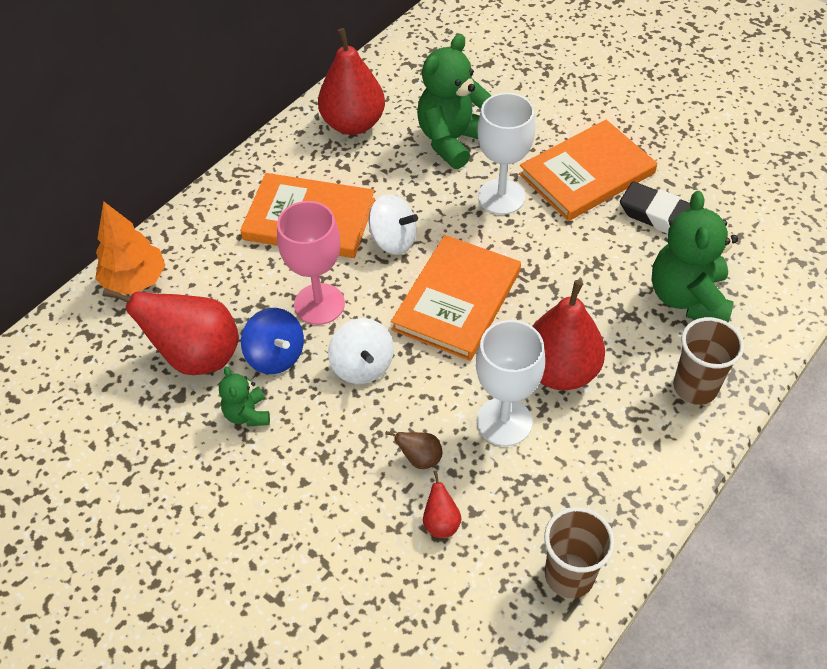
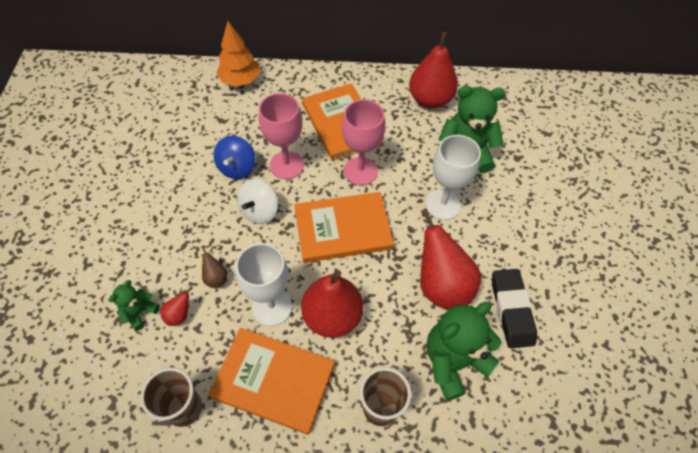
camera: 50 degrees right, 5 degrees up
red pear [103,288,239,375] -> red pear moved to [420,208,481,310]
green teddy bear [219,366,270,427] -> green teddy bear moved to [109,280,160,331]
white spinning top [369,194,418,255] -> pink goblet [342,100,385,185]
orange book [519,120,657,221] -> orange book moved to [208,328,335,435]

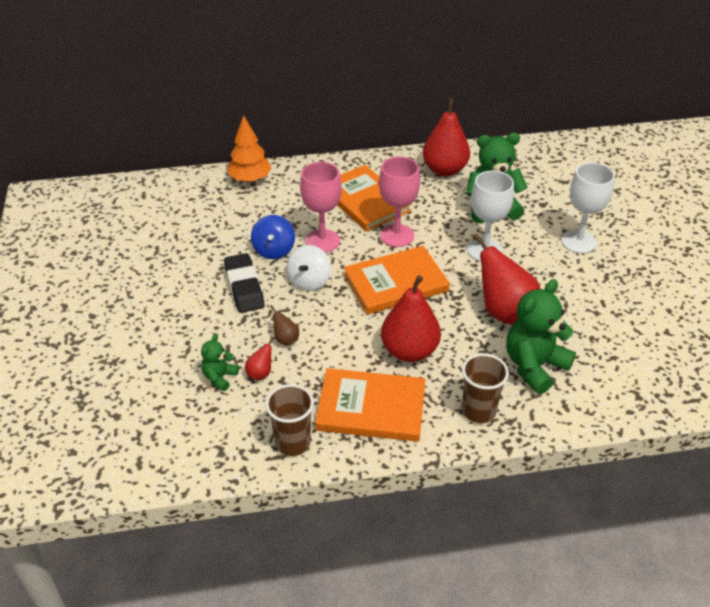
camera: 10 degrees left, 15 degrees down
white goblet [236,243,292,326] -> white goblet moved to [561,162,615,253]
black eraser [492,269,537,348] -> black eraser moved to [224,253,265,313]

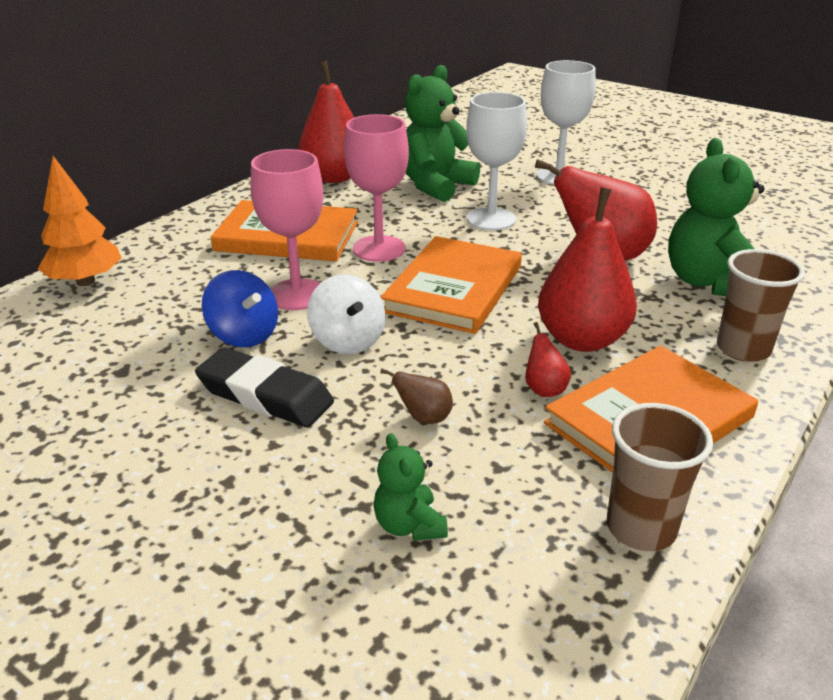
camera: 45 degrees left, 10 degrees down
red pear [245,337,274,380] -> red pear moved to [525,322,571,397]

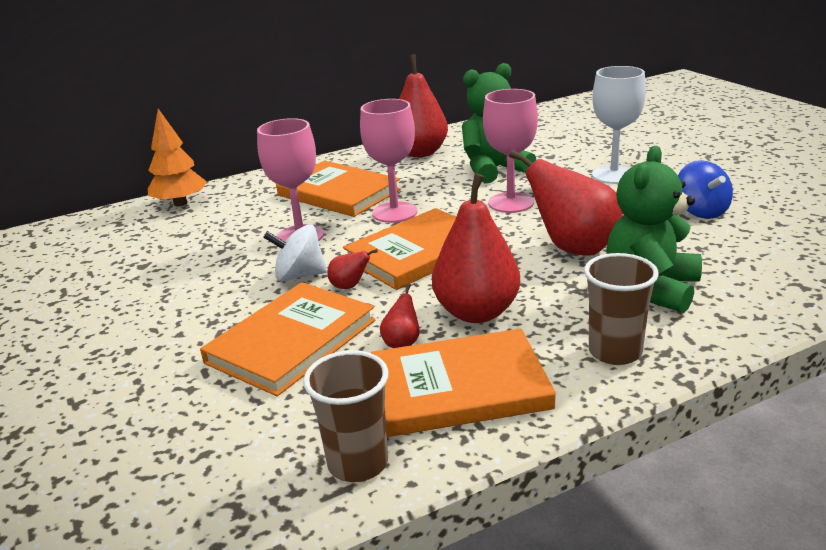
camera: 30 degrees right, 5 degrees down
black eraser [195,347,334,427] -> none
blue spinning top [202,270,278,348] -> blue spinning top moved to [678,160,733,219]
white spinning top [307,274,385,354] -> white spinning top turned 90 degrees clockwise [263,224,327,282]
green teddy bear [374,433,448,541] -> none
brown pear [380,368,453,424] -> orange book [200,282,375,396]
white goblet [466,92,527,230] -> pink goblet [483,89,538,213]
none -> red pear [327,249,378,289]

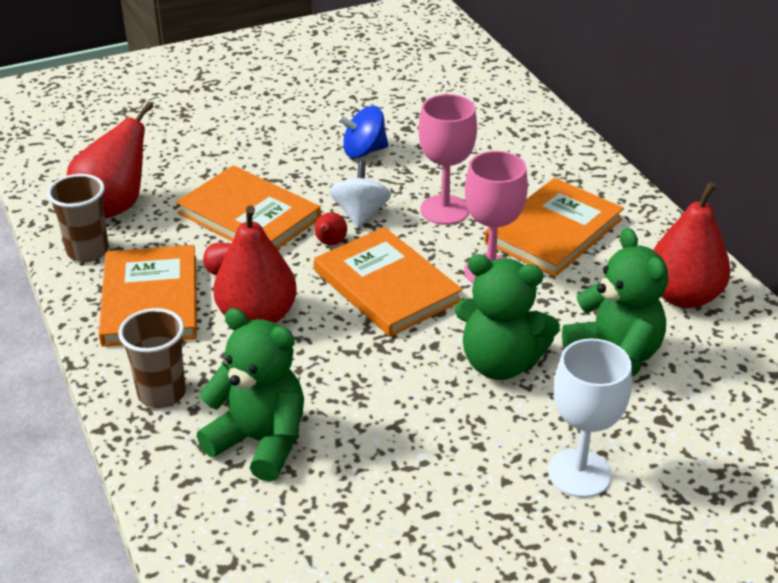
camera: 90 degrees right, 10 degrees up
orange tree [148,109,207,207] -> none
pink goblet [483,89,538,213] -> green teddy bear [455,254,560,380]
red pear [509,150,623,256] -> red pear moved to [66,101,154,218]
blue spinning top [678,160,733,219] -> blue spinning top moved to [338,106,389,158]

